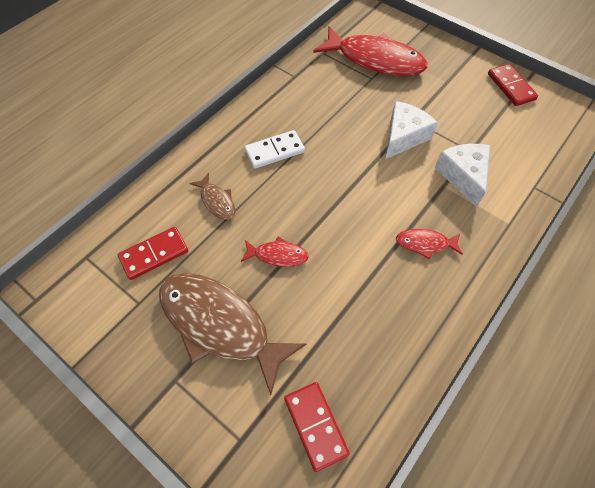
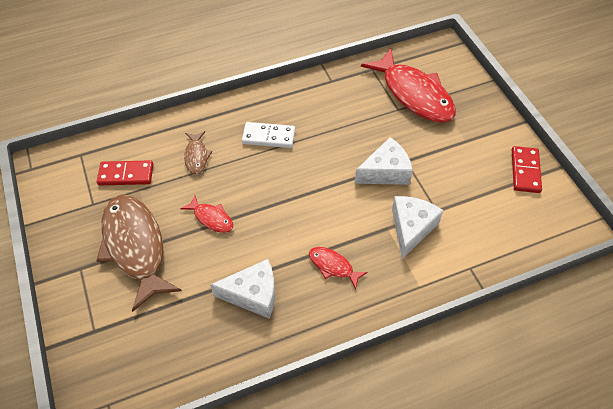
camera: 30 degrees right, 5 degrees down
red domino [284,382,350,472] -> none
none -> white cheese [210,259,275,318]

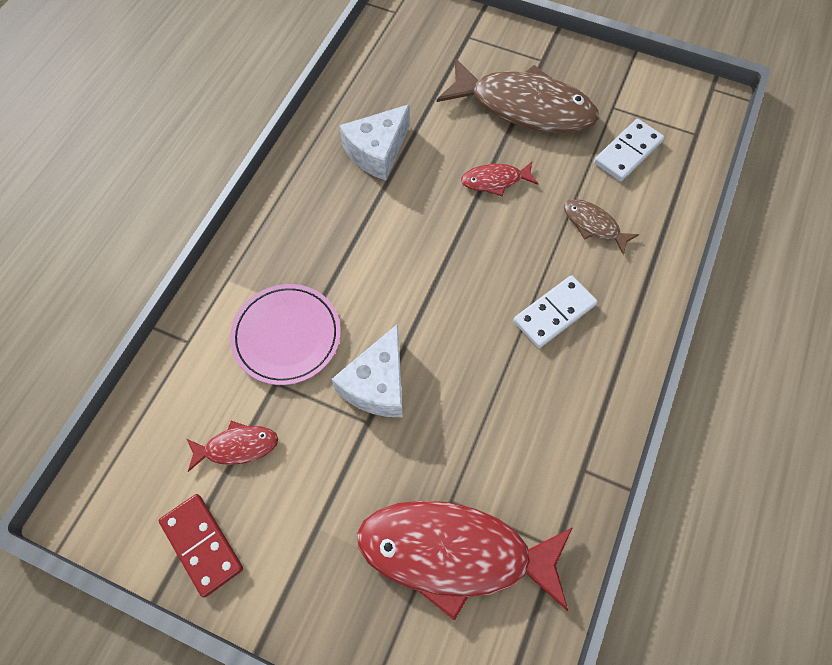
camera: 135 degrees right, 10 degrees up
red domino [97,160,154,185] -> white domino [594,119,664,181]
red fish [309,247,368,289] -> red fish moved to [187,421,278,472]
white cheese [392,196,443,259] -> pink plate [230,284,341,385]

